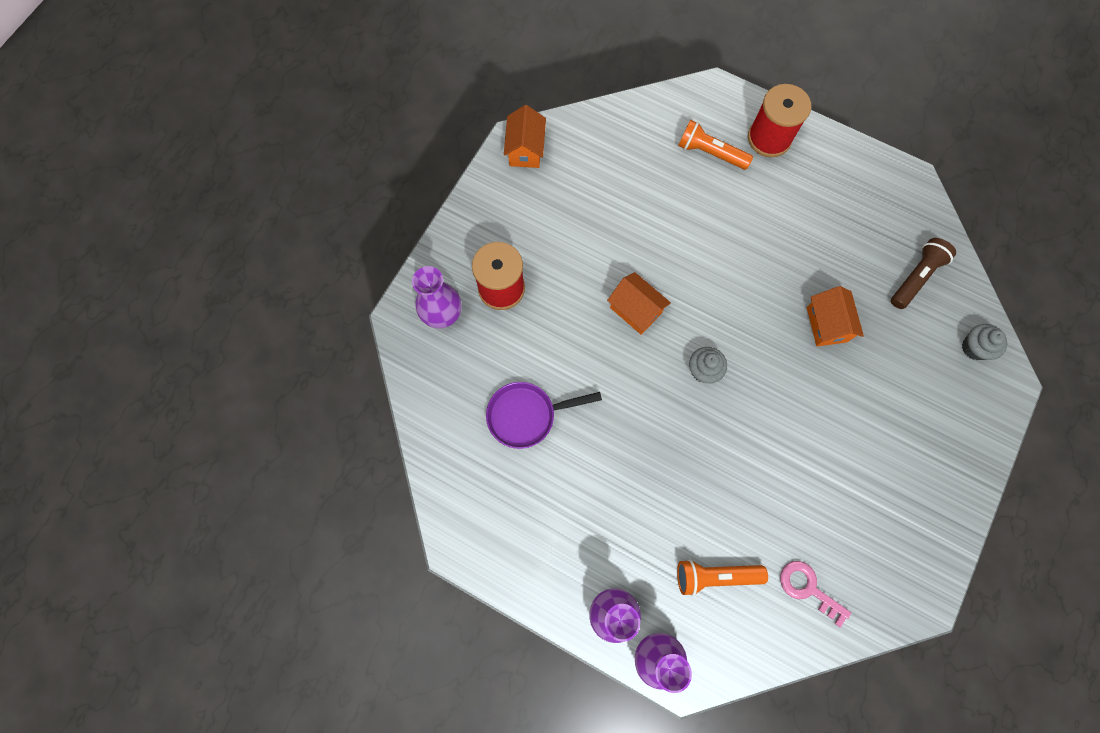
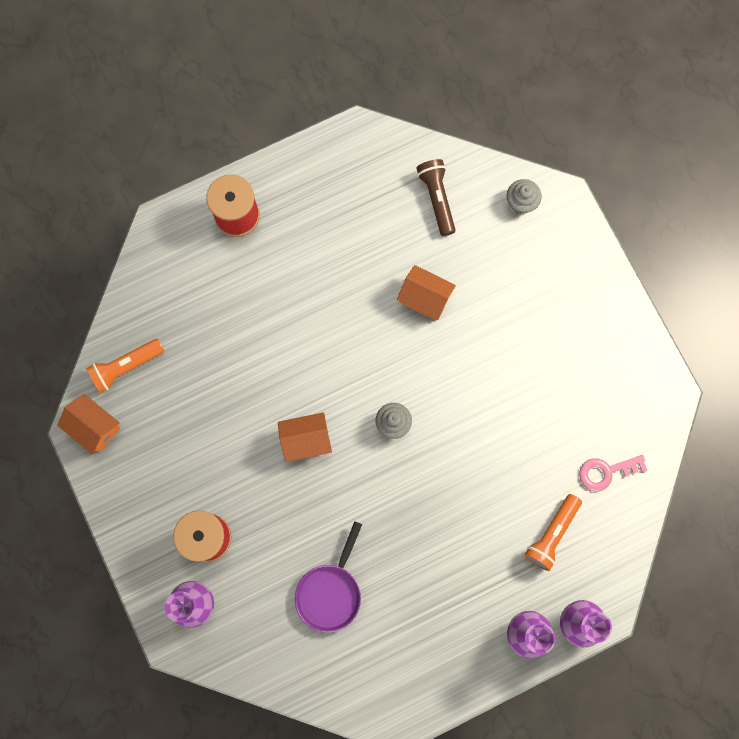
camera: 55 degrees left, 5 degrees up
orange flashlight [678,120,753,170] -> orange flashlight moved to [86,339,164,393]

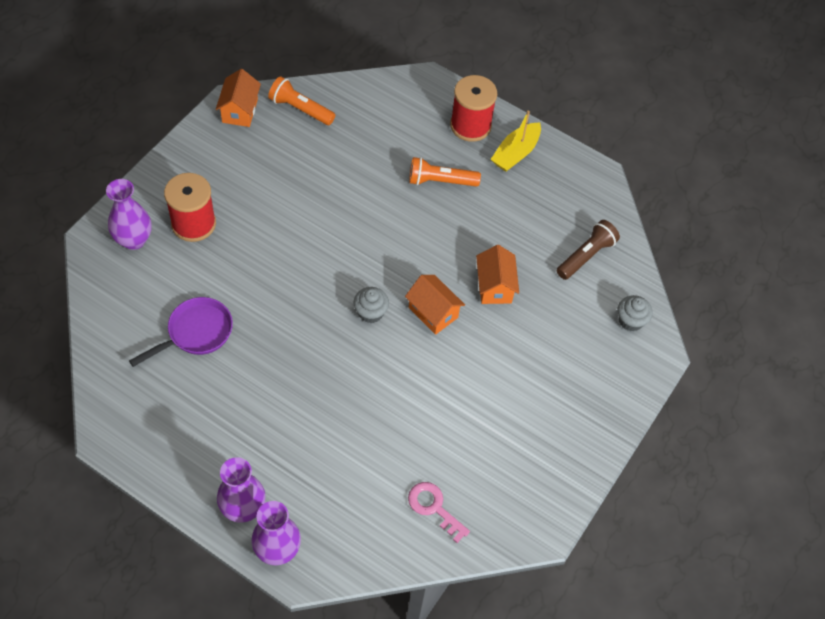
camera: 55 degrees right, 20 degrees down
orange house [278,412,332,462] -> orange house moved to [405,275,465,335]
purple pan [295,521,362,633] -> purple pan turned 150 degrees clockwise [129,297,233,367]
orange flashlight [524,494,582,571] -> orange flashlight moved to [409,157,481,187]
none -> yellow boat [490,111,541,172]

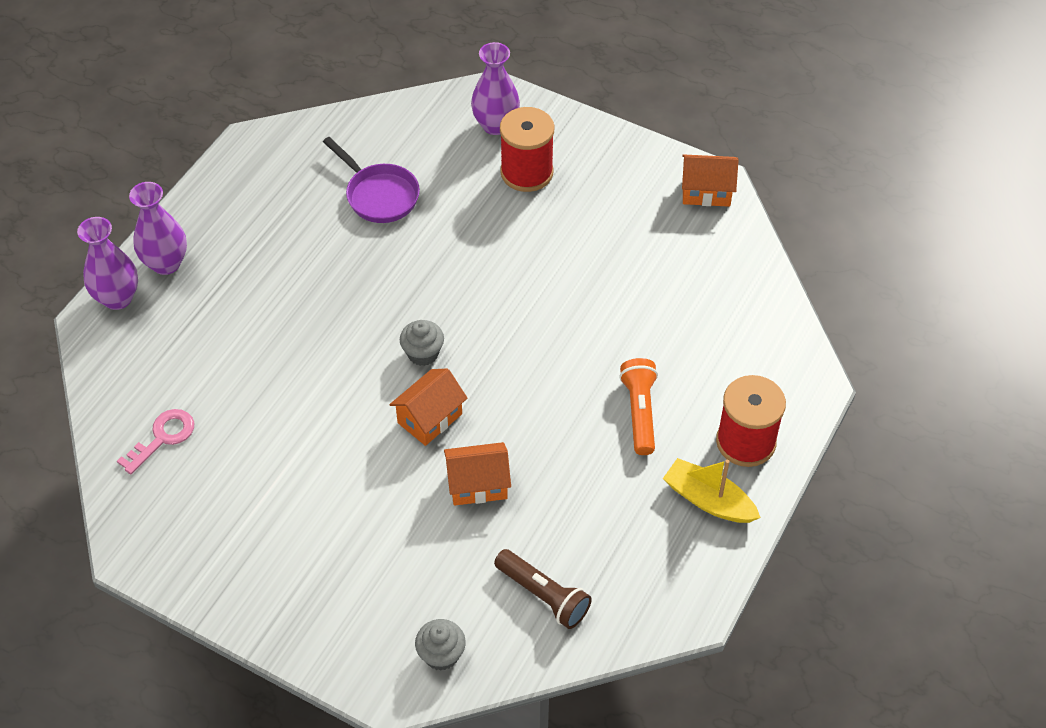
camera: 90 degrees right, 5 degrees down
orange flashlight [268,76,335,125] -> none

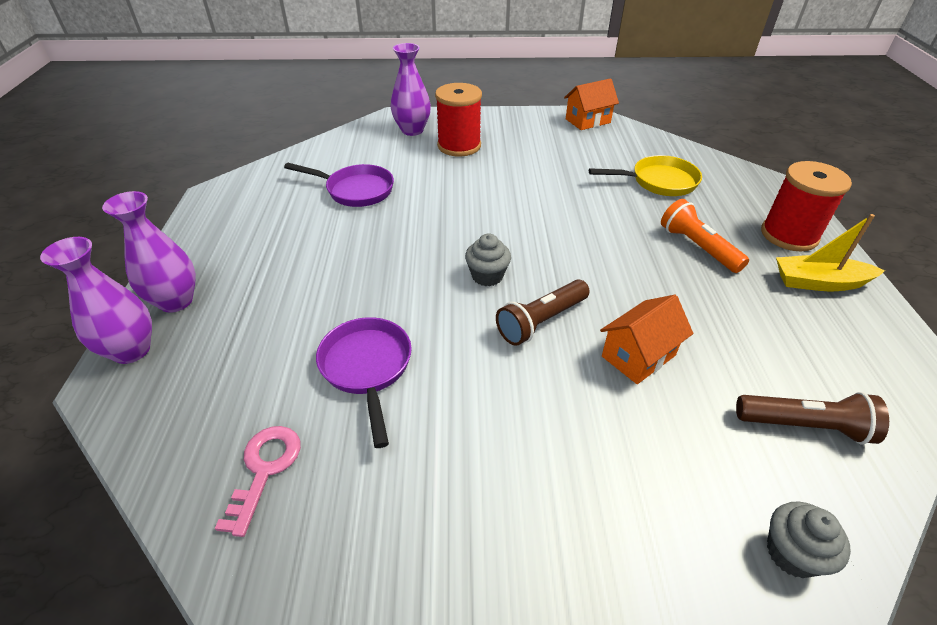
camera: 30 degrees left, 10 degrees down
orange house [389,368,467,446] -> brown flashlight [496,279,590,346]
none -> purple pan [316,317,412,448]
none -> yellow pan [589,155,702,196]

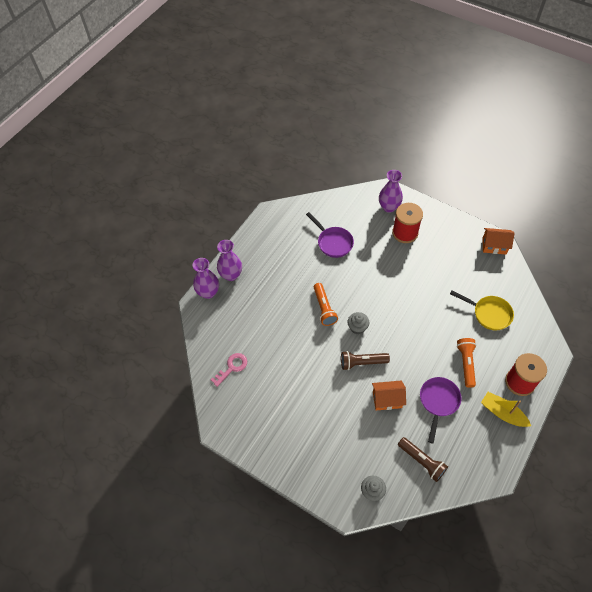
camera: 35 degrees right, 15 degrees up
purple pan [316,317,412,448] -> purple pan moved to [420,377,462,443]
none -> orange flashlight [314,283,338,326]

